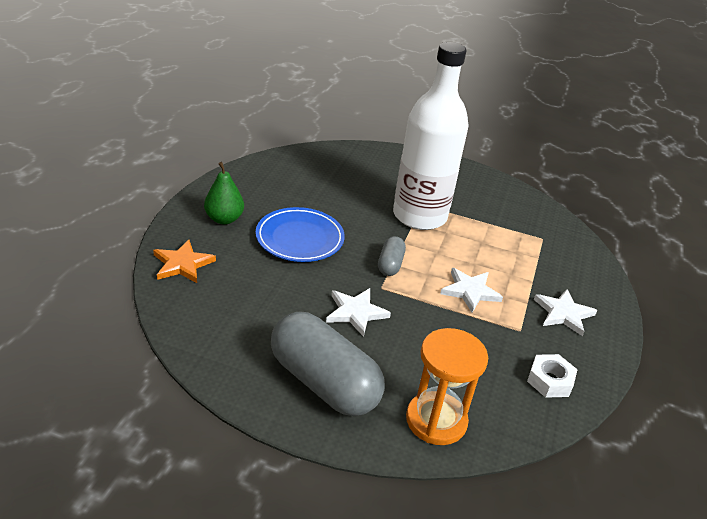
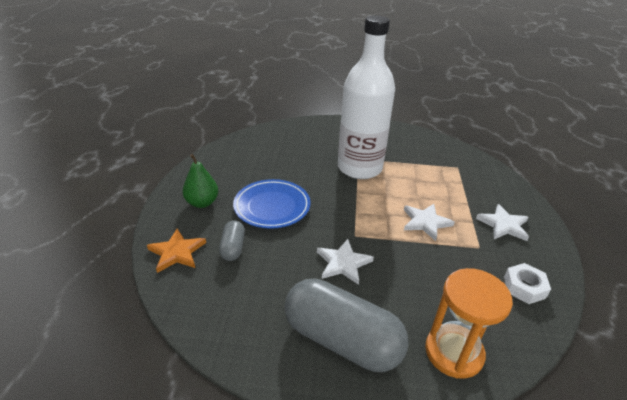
camera: 10 degrees left, 0 degrees up
grey capsule [378,236,406,276] -> grey capsule moved to [219,220,245,261]

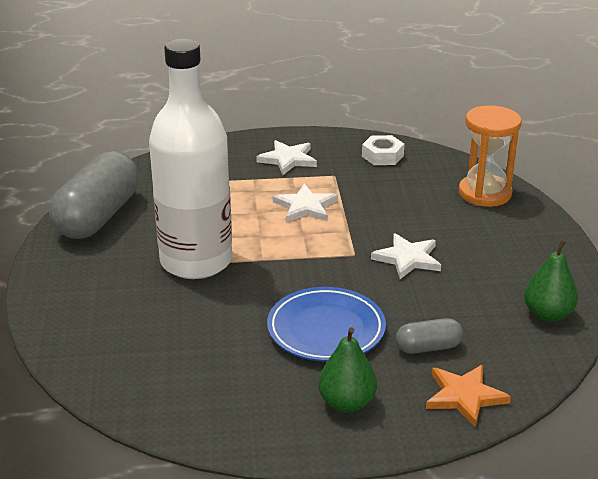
camera: 100 degrees left, 5 degrees down
grey capsule [284,279,408,372] -> grey capsule moved to [49,151,139,239]
none -> green pear [524,240,578,322]

